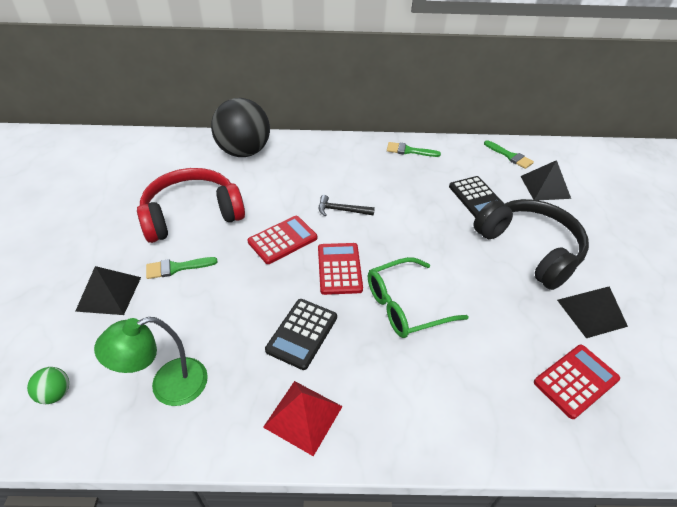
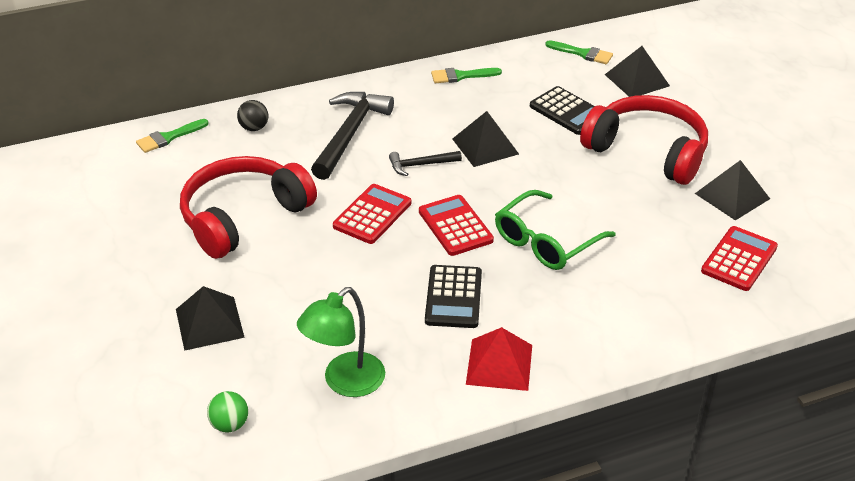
camera: 20 degrees left, 5 degrees down
green brush [146,257,218,279] -> green brush moved to [136,119,209,153]
black ball [211,98,270,157] -> black ball [237,100,268,131], size x0.41
black headphones [473,199,589,290] -> red headphones [580,95,708,185]
none -> black hammer [311,92,394,180]
none -> black pyramid [453,111,519,167]

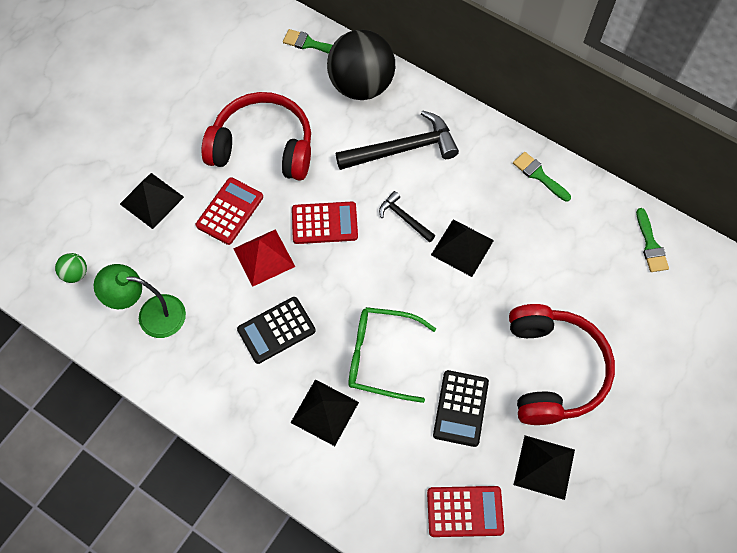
camera: 55 degrees right, 25 degrees up
black ball [237,100,268,131] -> black ball [327,30,395,100], size x2.47
red calculator [419,195,494,256] -> red calculator moved to [196,177,263,245]
red pyramid [466,327,532,391] -> red pyramid moved to [233,229,295,287]
black calculator [530,86,594,135] -> black calculator moved to [433,370,489,447]
black pyramid [605,46,670,97] -> black pyramid moved to [290,379,359,446]

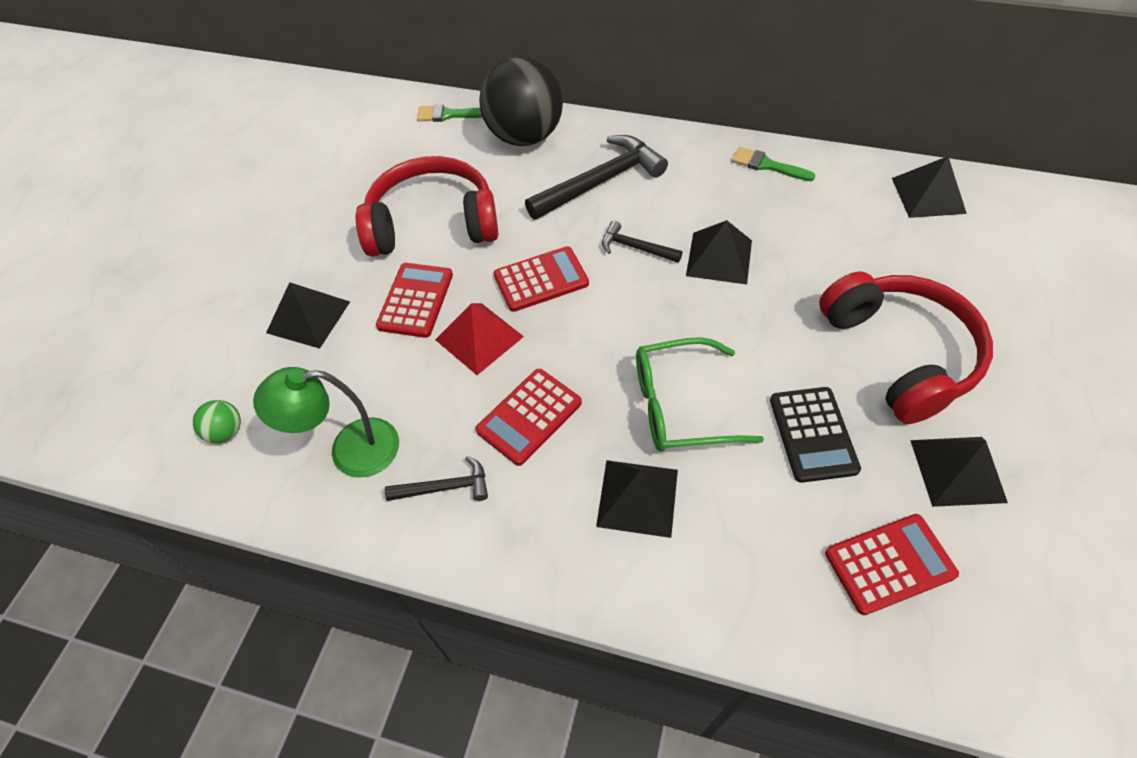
camera: 15 degrees left, 10 degrees down
black calculator [237,297,316,364] -> red calculator [476,369,582,466]
green brush [636,208,669,272] -> black pyramid [892,156,967,218]
none -> black hammer [385,456,488,501]

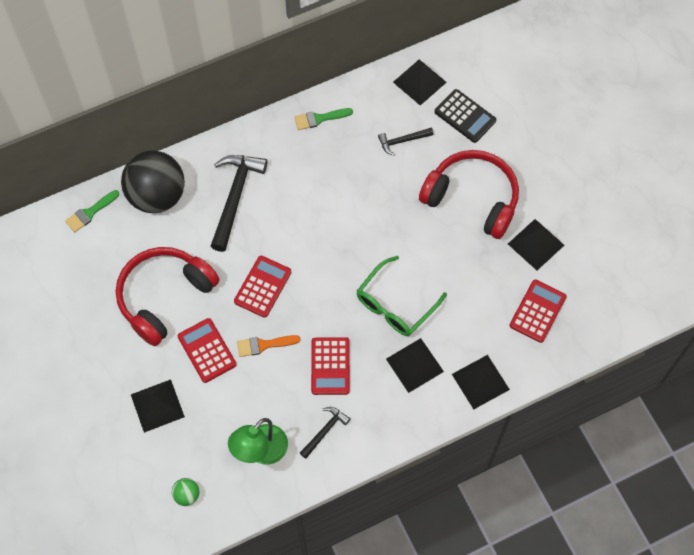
camera: 45 degrees left, 10 degrees up
red pyramid [435,303,524,375] -> orange brush [237,335,300,357]
black hammer [602,220,682,263] -> black hammer moved to [378,128,434,155]
black pyramid [686,220,752,285] -> black pyramid moved to [452,355,510,409]
black calculator [770,387,861,483] -> black calculator moved to [435,89,496,143]

